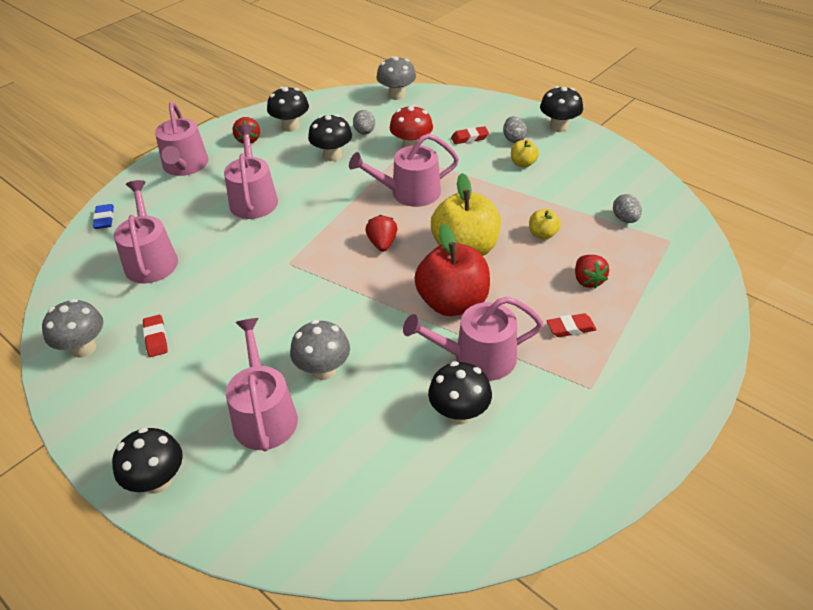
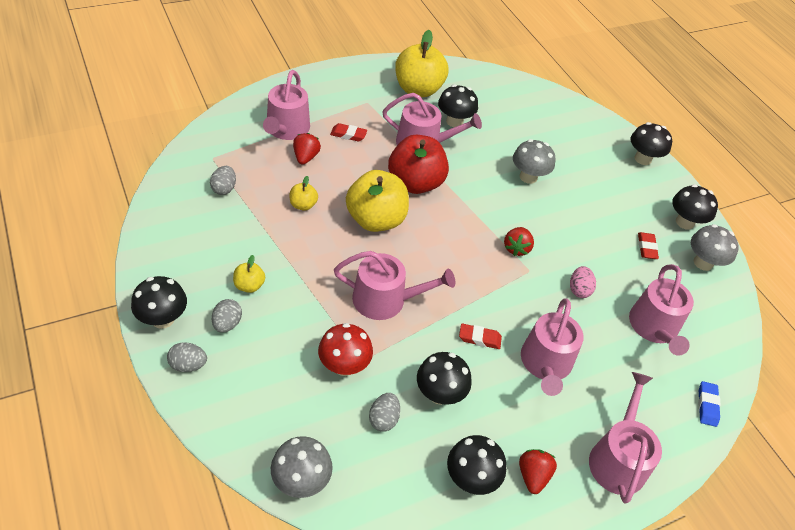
camera: 165 degrees left, 5 degrees up
pink watering can [226,318,298,451] -> pink watering can moved to [263,70,310,140]
red strawberry [365,215,397,252] -> red strawberry moved to [504,227,534,256]
red eraser [451,126,489,144] -> red eraser moved to [459,323,502,349]
none -> grey egg [167,342,207,372]
none -> yellow apple [395,30,448,97]
none -> pink egg [570,266,596,298]
none -> black mushroom [672,184,718,230]

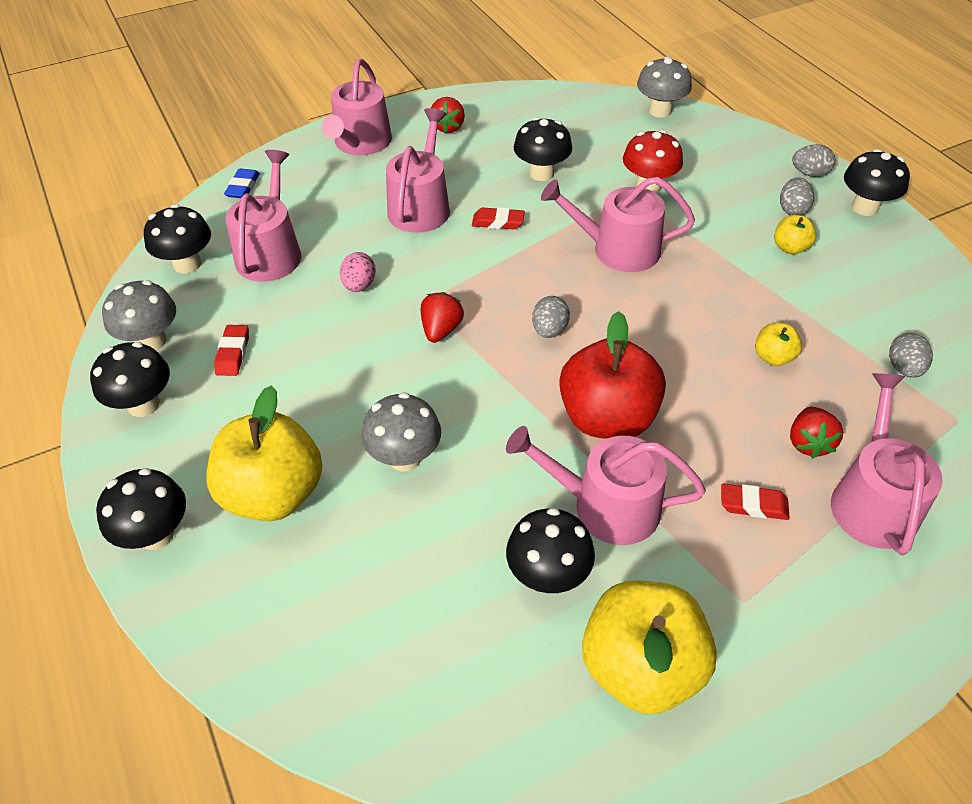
camera: 175 degrees left, 0 degrees up
yellow apple [346,170,409,232] -> yellow apple moved to [206,385,323,521]
grey egg [369,393,400,432] -> grey egg moved to [532,296,570,338]
black mushroom [447,435,507,495] -> black mushroom moved to [144,204,211,274]

